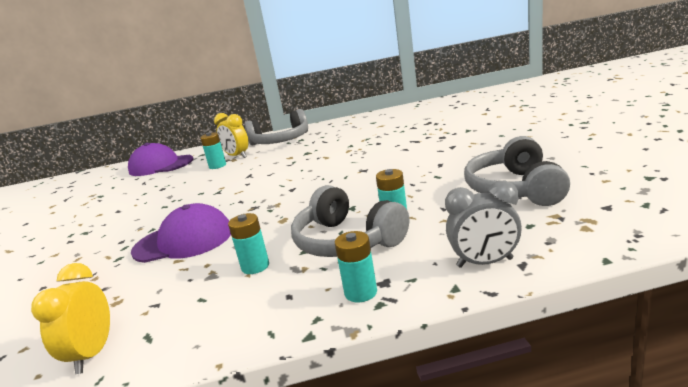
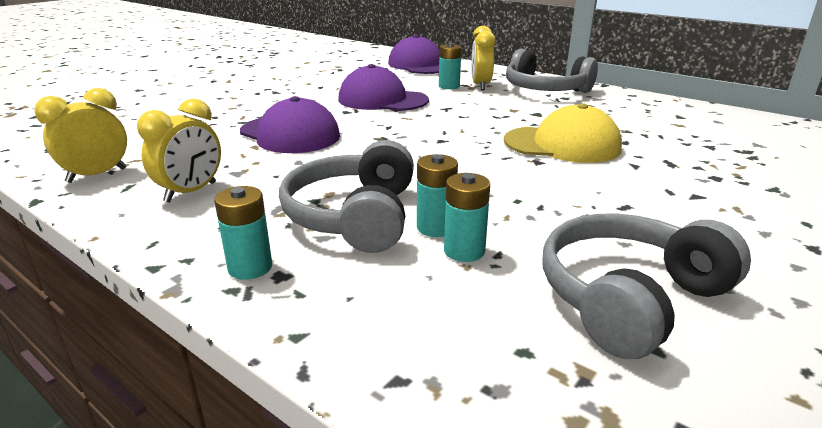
camera: 45 degrees right, 5 degrees up
turquoise battery [228,213,269,274] -> turquoise battery moved to [444,173,490,262]
grey clock [445,180,522,268] -> none
none -> yellow clock [137,99,221,202]
none -> purple cap [338,64,429,111]
none -> yellow cap [504,103,622,163]

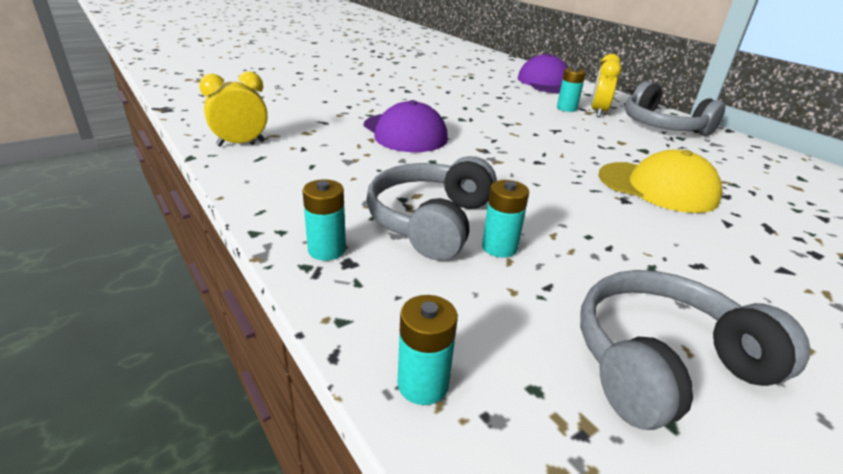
camera: 15 degrees right, 5 degrees up
yellow clock [137,99,221,202] -> none
purple cap [338,64,429,111] -> none
turquoise battery [444,173,490,262] -> turquoise battery moved to [397,295,458,405]

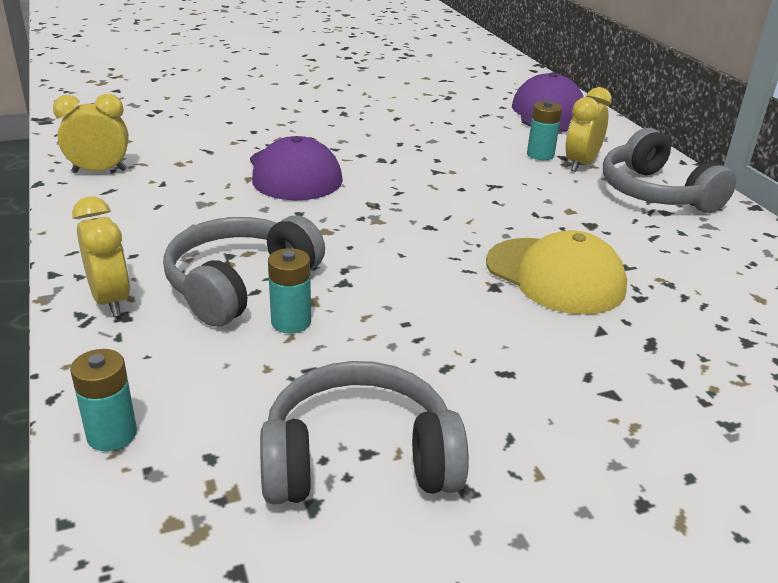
camera: 15 degrees right, 0 degrees up
turquoise battery [303,179,346,261] -> yellow clock [72,197,130,317]

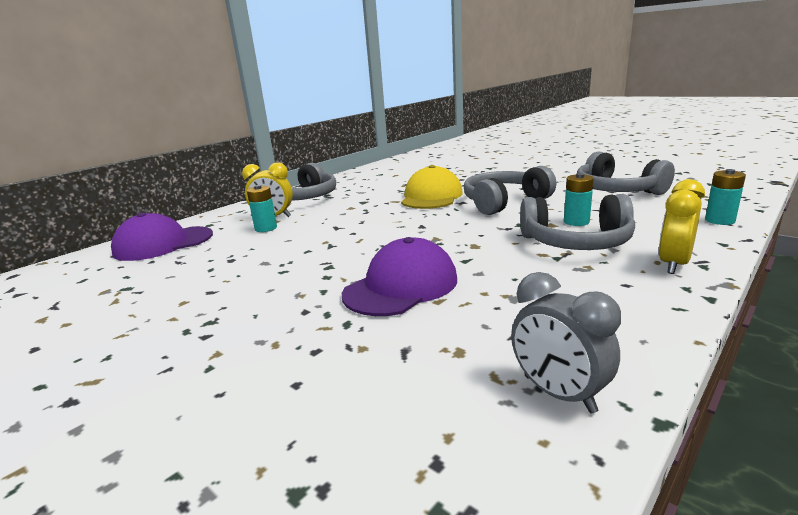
camera: 115 degrees left, 10 degrees down
yellow clock [53,94,129,173] -> grey clock [511,272,621,413]
none -> grey headphones [464,166,556,215]

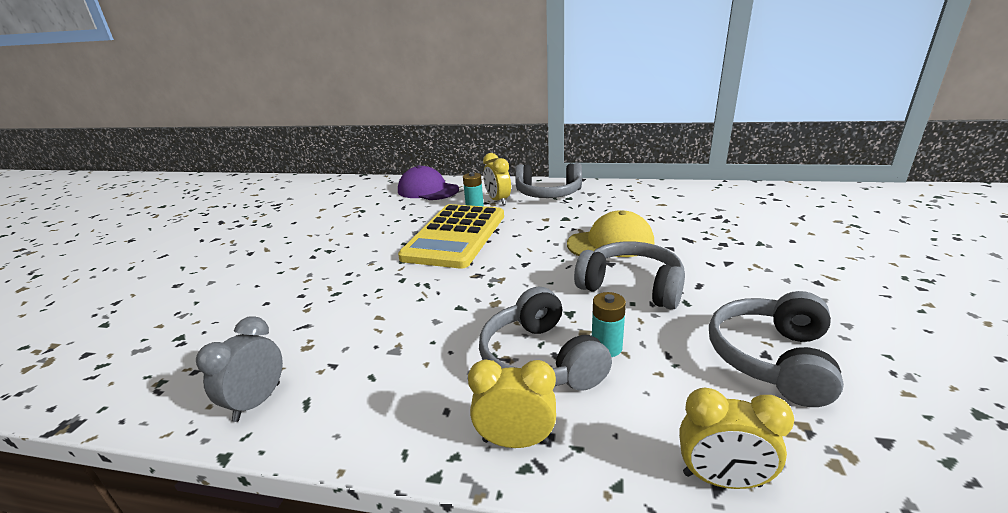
camera: 60 degrees right, 5 degrees up
purple cap [342,237,457,316] -> none
turquoise battery [705,169,746,225] -> yellow clock [679,387,794,489]
none -> yellow calculator [398,204,504,269]

